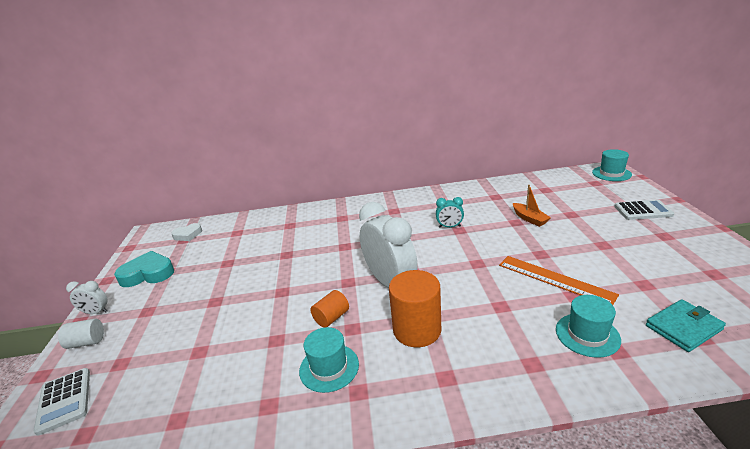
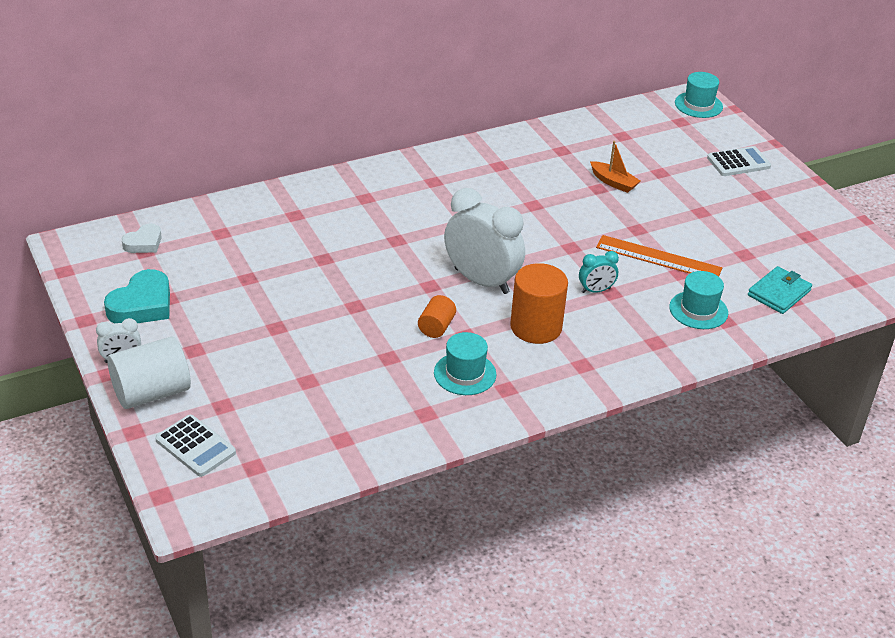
camera: 25 degrees left, 10 degrees up
white cylinder [58,319,104,349] -> white cylinder [107,337,191,409], size x1.82
turquoise heart [114,251,174,287] -> turquoise heart turned 150 degrees clockwise [104,269,170,323]
turquoise clock [436,197,464,228] -> turquoise clock moved to [579,251,619,293]

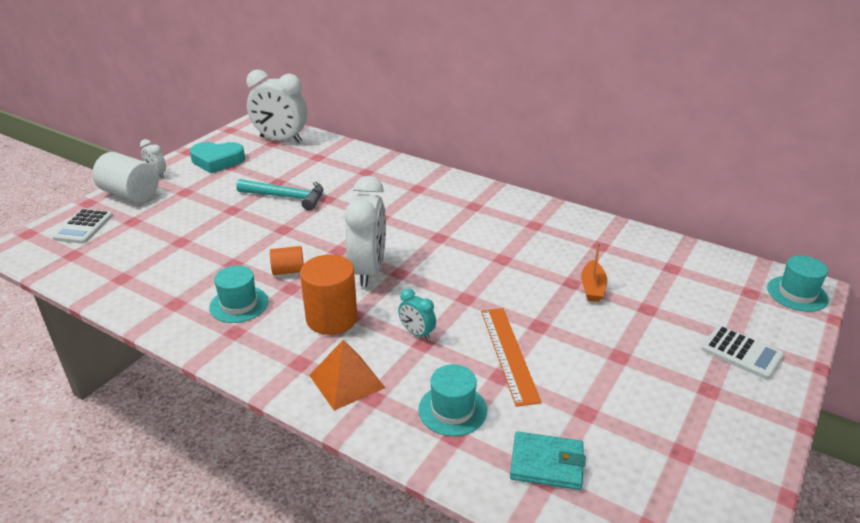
camera: 60 degrees right, 5 degrees down
white heart [122,223,162,253] -> white clock [246,70,307,143]
none -> turquoise hammer [236,179,323,211]
none -> orange pyramid [309,340,385,411]

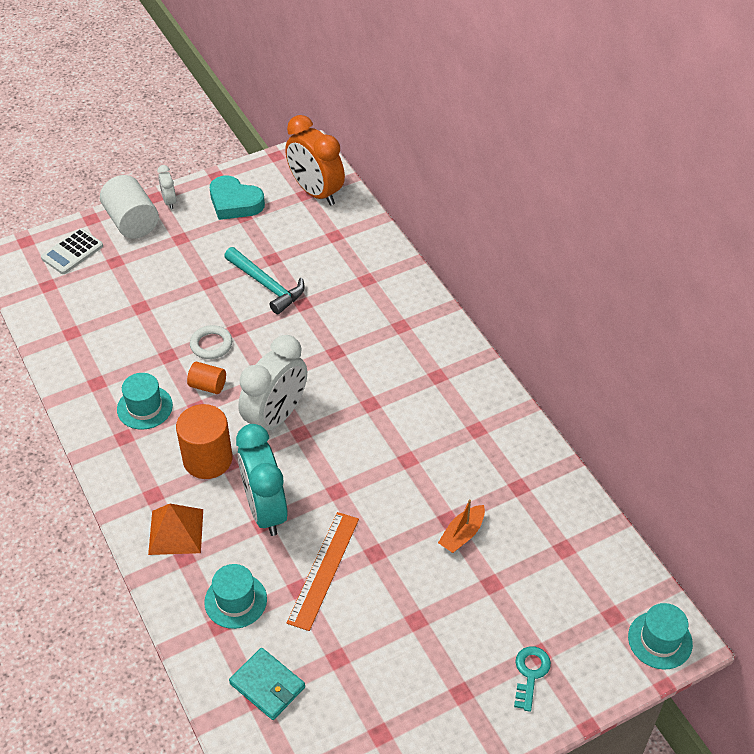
camera: 30 degrees right, 15 degrees up
white clock [246,70,307,143] -> orange clock [285,115,345,206]
turquoise clock [398,289,436,340] -> turquoise clock [236,424,288,536], size x2.15
white calculator [702,325,784,380] -> turquoise key [514,647,551,712]
none -> white ring [190,325,232,359]

